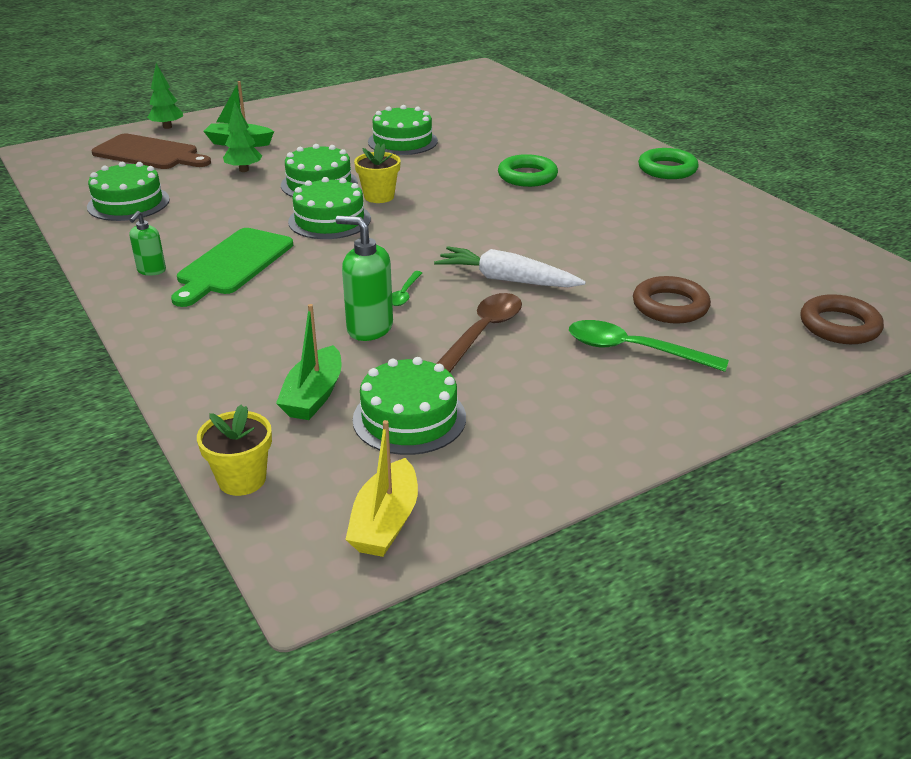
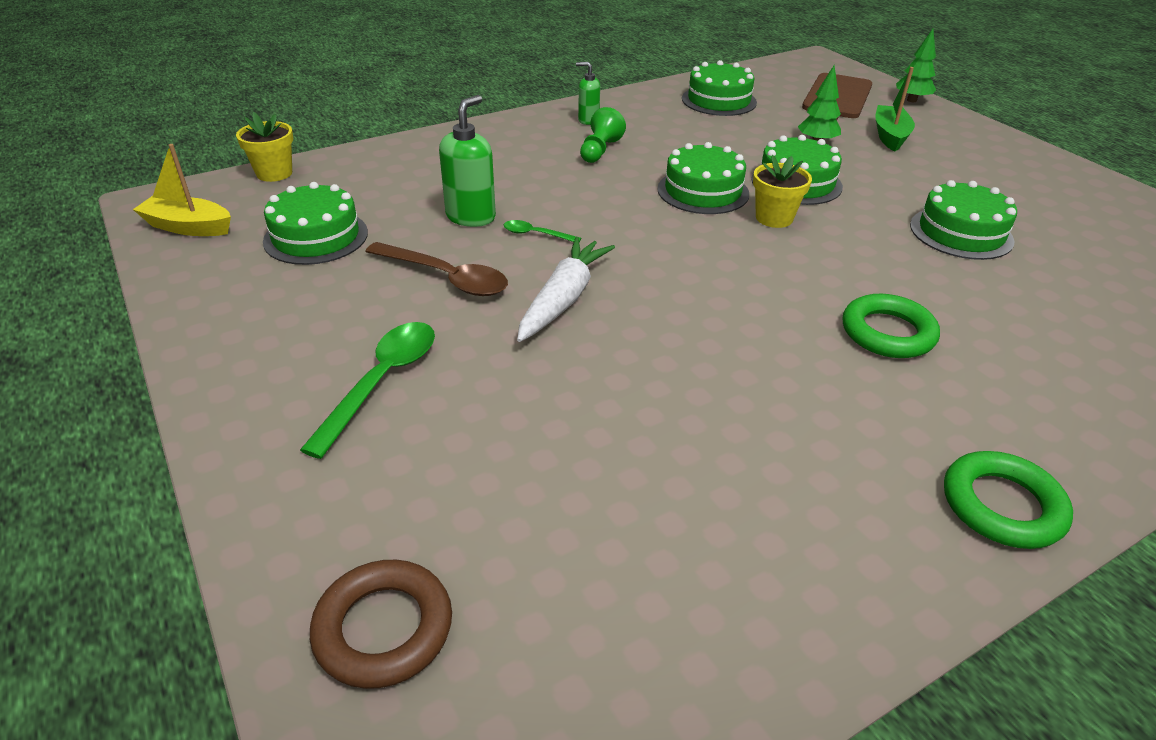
camera: 90 degrees right, 5 degrees up
green cutting board [171,228,293,307] -> green pawn [580,107,626,163]
green boat [276,304,342,420] -> none
brown ring [633,276,711,324] -> none

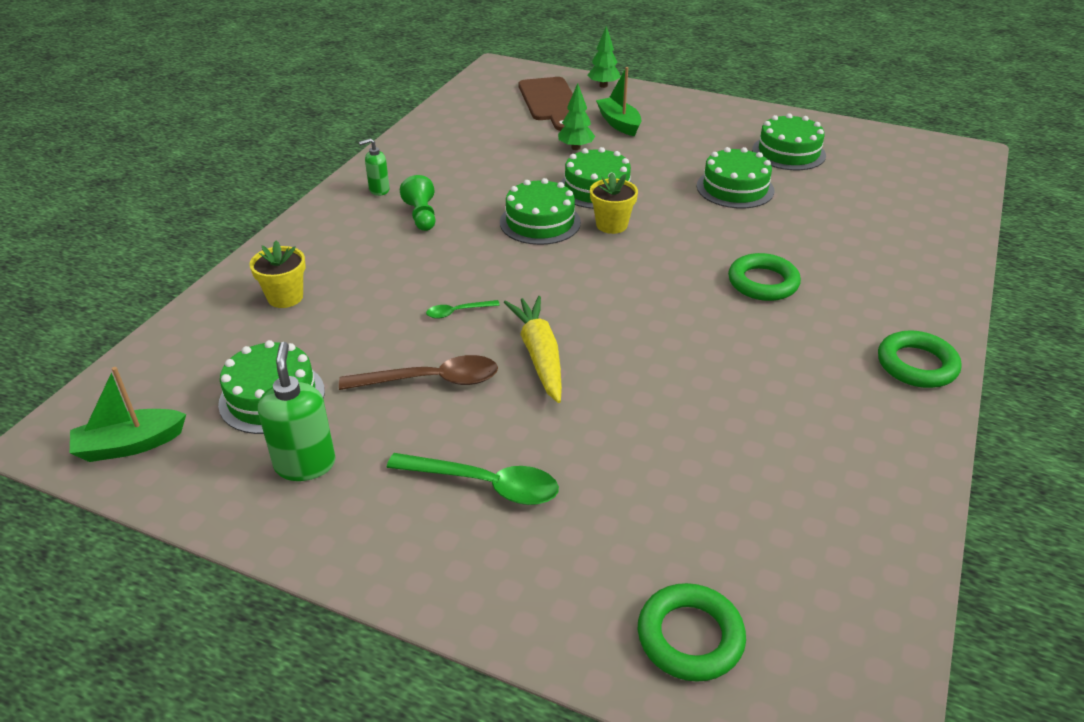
camera: 35 degrees left, 0 degrees up
yellow boat [133,144,231,236] -> green boat [70,367,186,462]
yellow flower pot [236,112,293,182] -> yellow flower pot moved to [250,241,306,308]
green spoon [300,322,435,459] -> green spoon turned 120 degrees clockwise [387,453,559,505]
brown ring [310,560,452,689] -> green ring [638,583,746,682]
green soap dispenser [439,95,496,227] -> green soap dispenser moved to [258,342,336,481]
white carrot [517,237,615,342] -> yellow carrot [504,296,562,403]
green cake [682,60,757,116] -> green cake moved to [752,113,826,170]

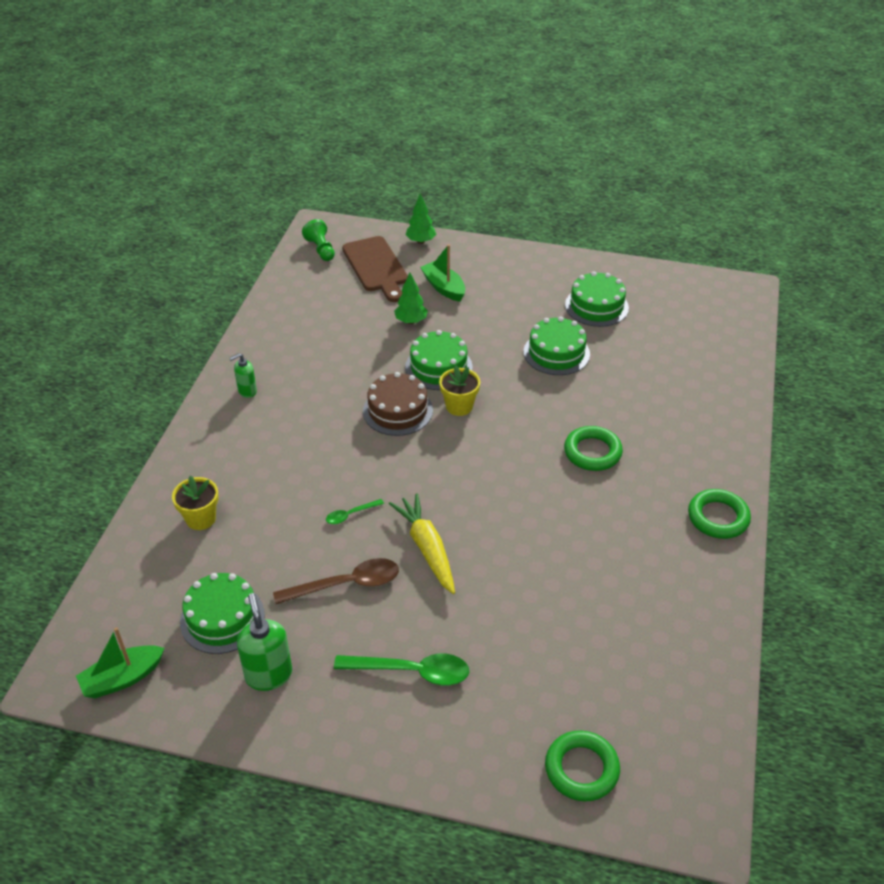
camera: 10 degrees left, 5 degrees up
green pawn [400,175,436,231] -> green pawn moved to [302,219,335,261]
green cake [500,178,581,245] -> brown cake [363,372,433,436]

